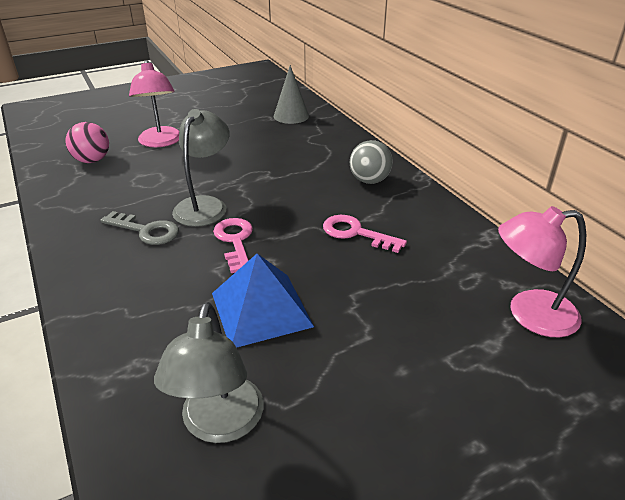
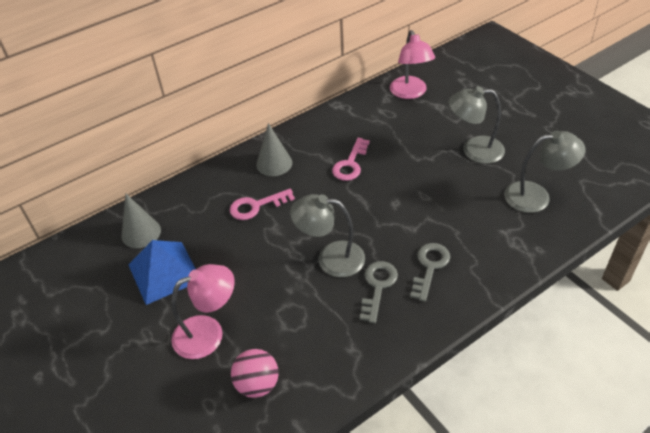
camera: 95 degrees left, 10 degrees up
blue pyramid [212,254,314,348] -> blue pyramid moved to [128,240,196,305]
pink key [213,218,253,273] -> pink key moved to [230,189,295,220]
grey ball [350,140,393,184] -> grey cone [256,123,292,176]
none -> grey key [410,243,450,302]
none -> grey lamp [449,86,505,164]

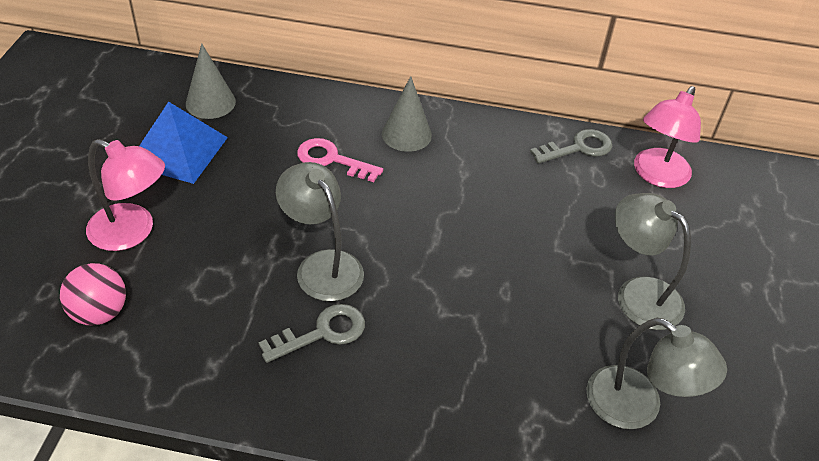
camera: 40 degrees right, 0 degrees up
pink key [332,138,370,181] -> none
grey key [410,243,450,302] -> grey key moved to [530,129,612,164]

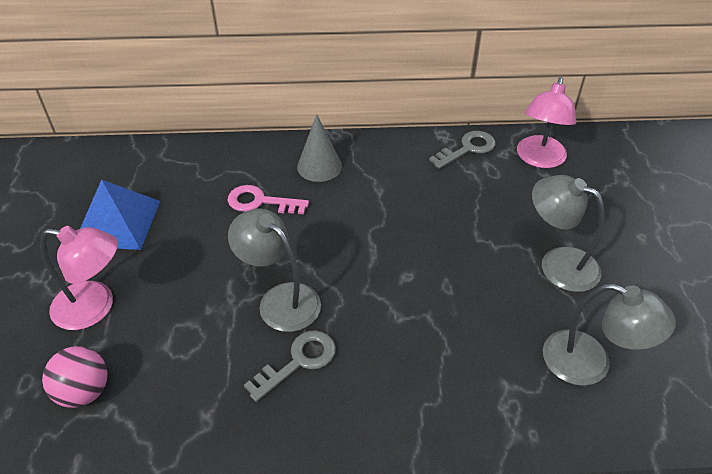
camera: 10 degrees left, 0 degrees up
grey cone [186,43,236,119] -> none

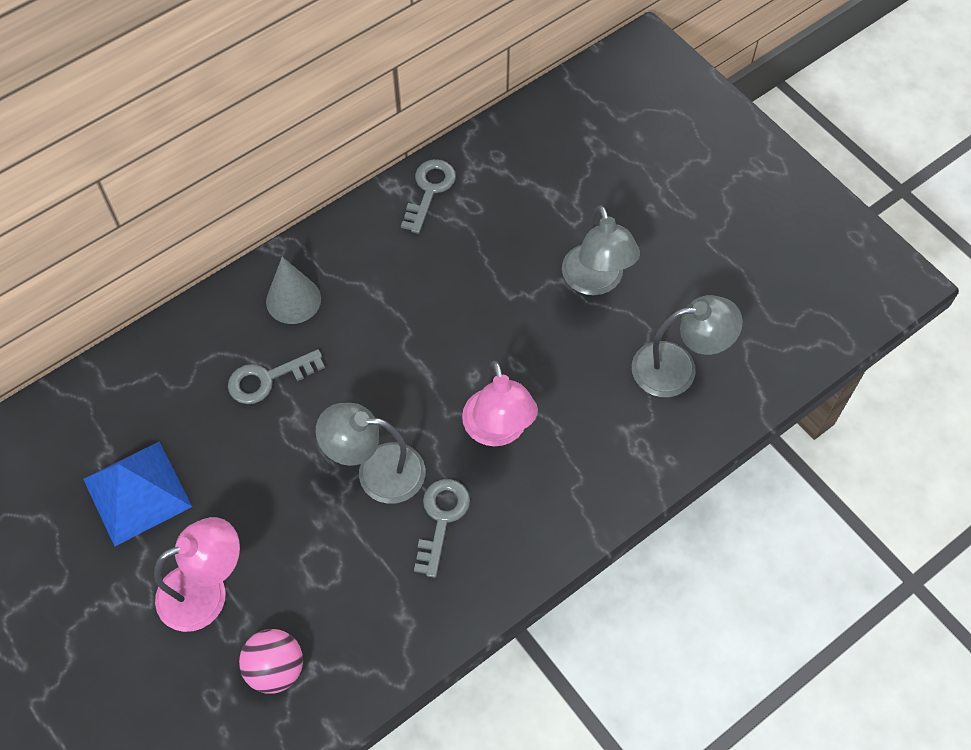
camera: 35 degrees left, 15 degrees up
pink key [228,185,309,215] -> grey key [228,349,325,404]
pink lamp [517,77,577,168] -> pink lamp moved to [462,361,538,446]
grey lamp [532,175,605,292] -> grey lamp turned 105 degrees counterclockwise [562,205,640,295]

